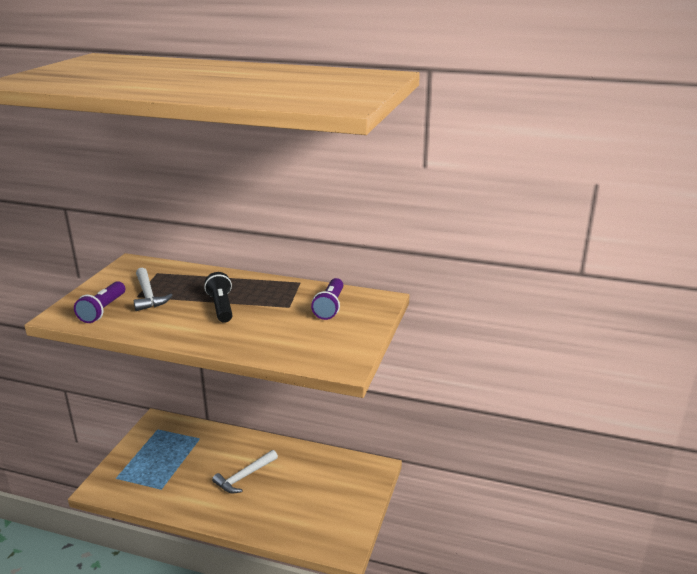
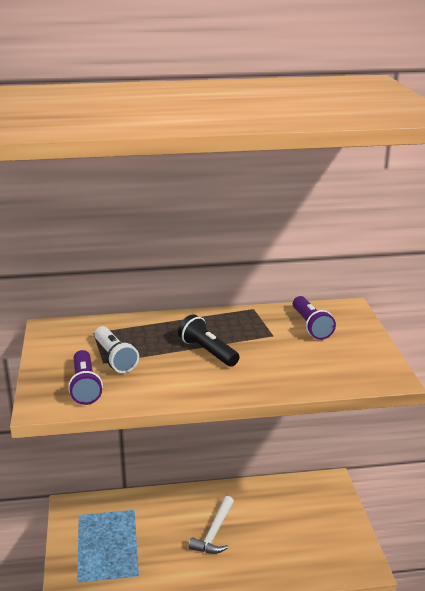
camera: 25 degrees left, 0 degrees up
white hammer [134,268,173,311] -> white flashlight [94,326,139,373]

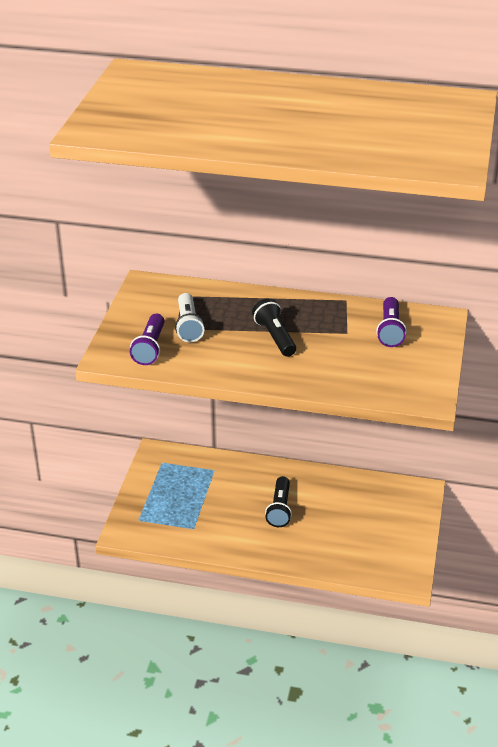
camera: 20 degrees right, 10 degrees up
white hammer [188,496,234,554] -> black flashlight [265,476,292,527]

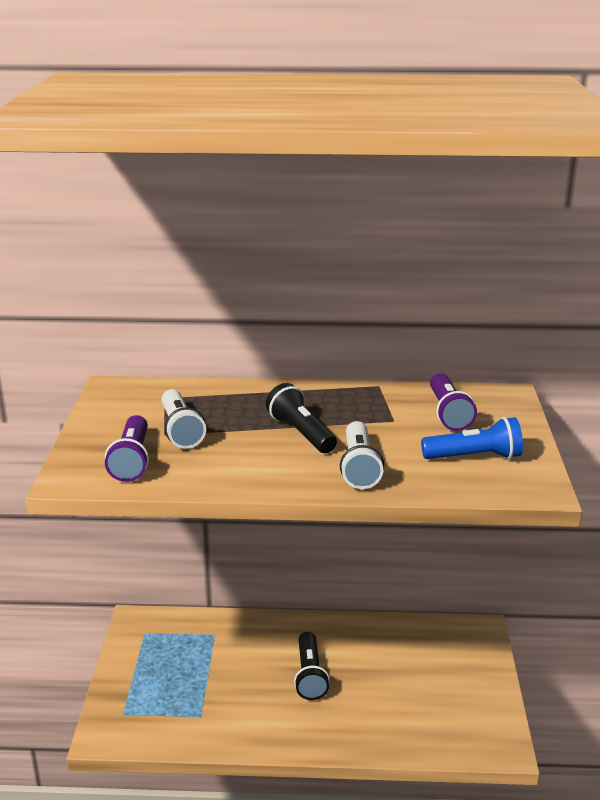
camera: 10 degrees left, 10 degrees down
none -> white flashlight [340,421,384,489]
none -> blue flashlight [421,417,523,459]

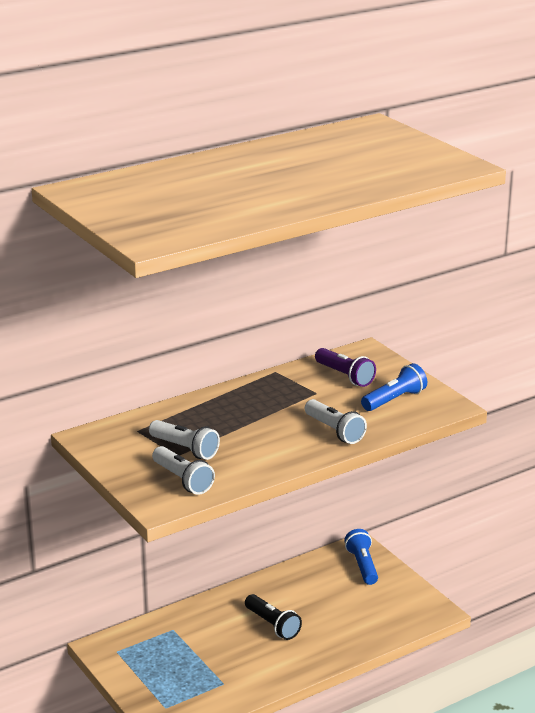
camera: 35 degrees left, 0 degrees up
purple flashlight [105,415,149,482] -> white flashlight [152,446,215,495]
black flashlight [266,383,337,453] -> none
none -> blue flashlight [344,529,378,585]

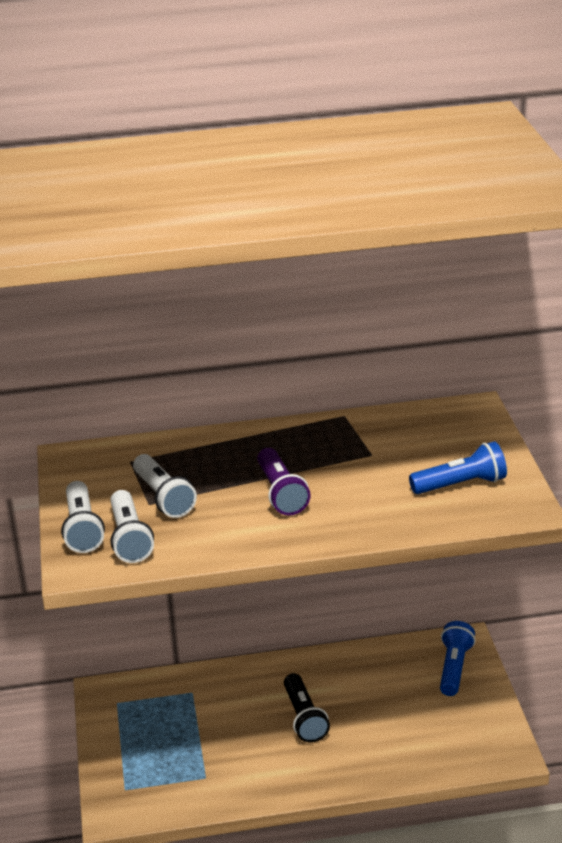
camera: 25 degrees right, 5 degrees up
white flashlight [305,399,367,444] -> white flashlight moved to [61,481,105,553]
purple flashlight [315,348,376,387] -> purple flashlight moved to [257,448,311,515]

